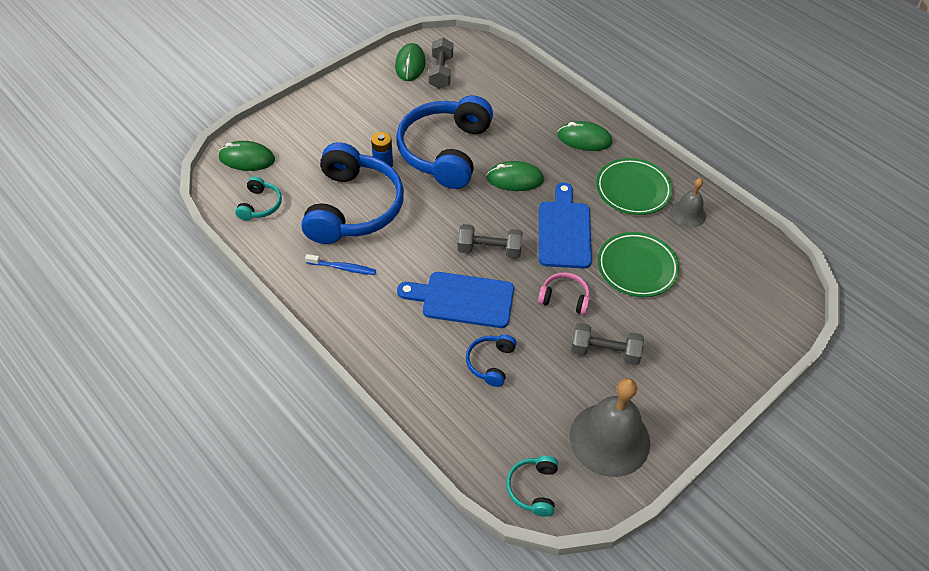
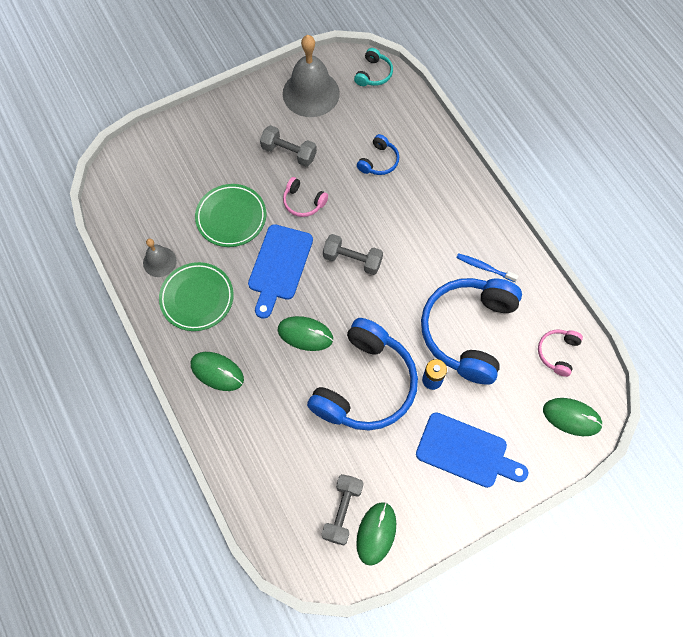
camera: 165 degrees left, 15 degrees up
turquoise headphones [235,176,282,221] -> pink headphones [538,330,583,377]
blue cutting board [397,272,514,328] -> blue cutting board moved to [416,412,528,488]

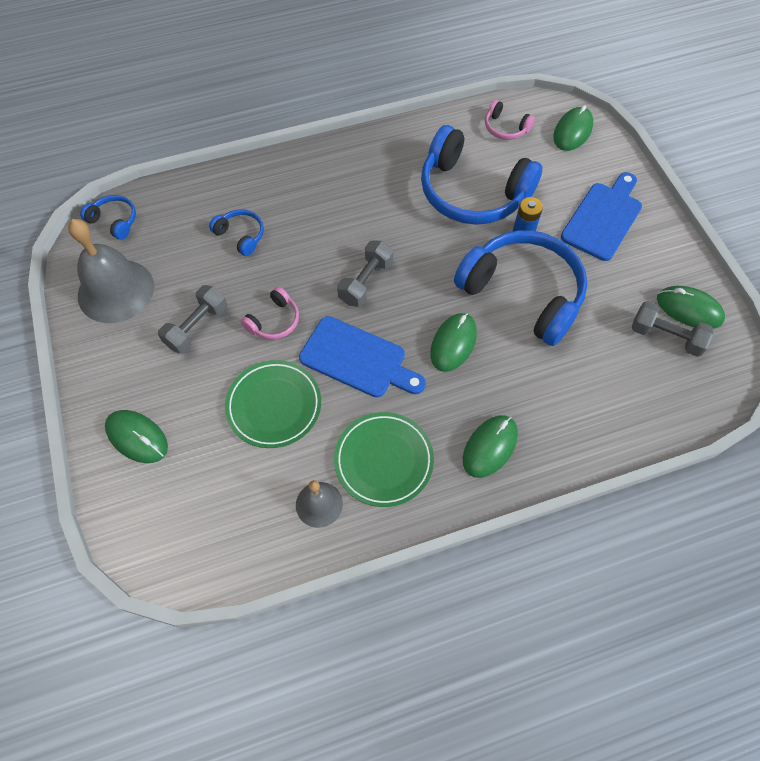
camera: 80 degrees left, 5 degrees down
turquoise headphones [354,48,393,86] -> blue headphones [80,195,136,240]
blue toothbrush [456,253,519,282] -> none
none -> green mouse [105,410,168,463]

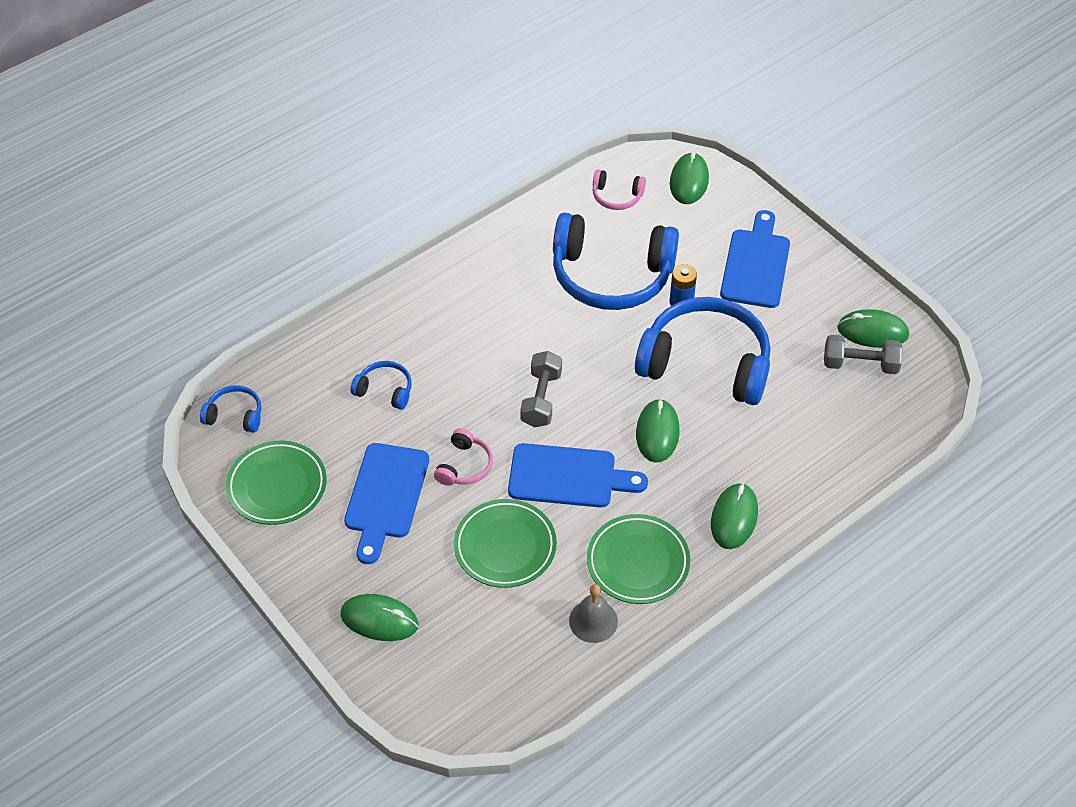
camera: 20 degrees left, 10 degrees down
grey bell [68,219,154,323] -> green plate [226,440,327,525]
grey dumbbell [158,285,227,354] -> blue cutting board [344,443,429,564]

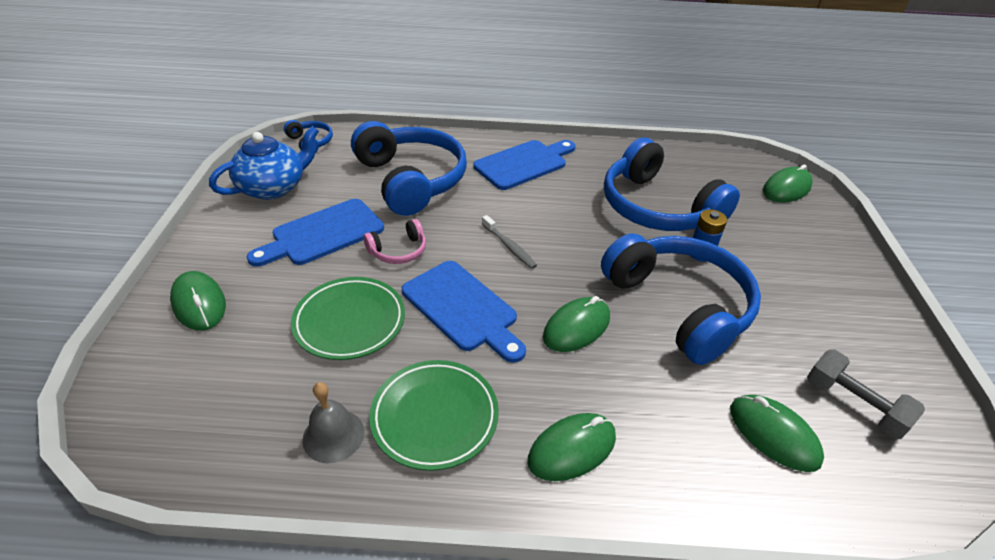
camera: 40 degrees right, 10 degrees down
green plate [226,440,327,525] -> blue teapot [209,126,319,200]
blue headphones [351,361,412,410] -> blue headphones [351,121,467,216], size x2.28
grey dumbbell [520,351,562,427] -> grey toothbrush [482,215,537,269]
pink headphones [592,169,646,210] -> none
blue cutting board [720,210,790,308] -> blue cutting board moved to [473,140,576,190]
green mouse [837,309,909,348] -> green mouse moved to [730,395,824,472]

